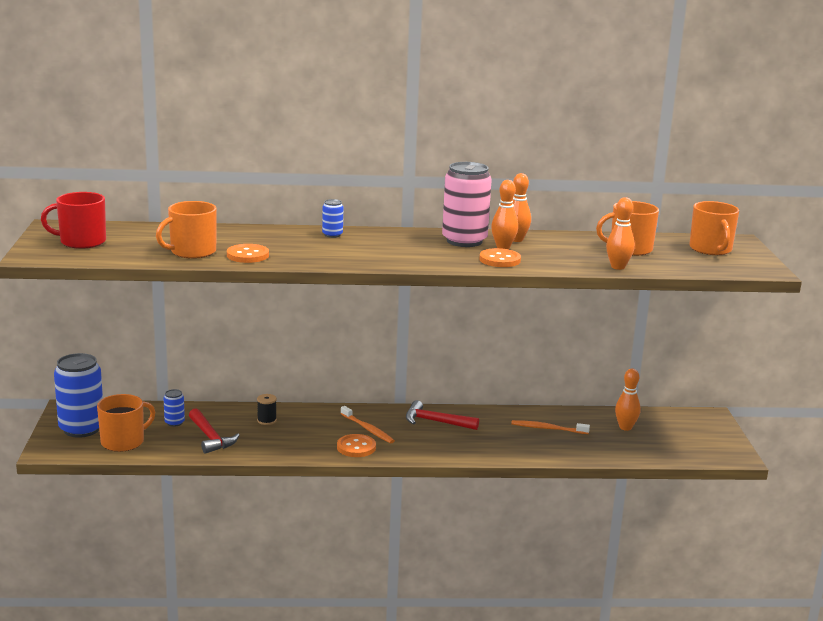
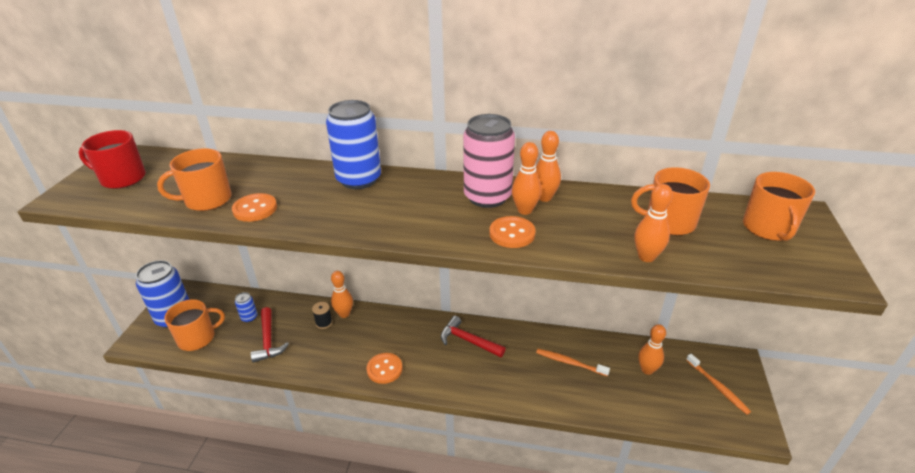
camera: 15 degrees right, 15 degrees up
blue can [322,199,343,238] -> blue can [326,100,381,189], size x2.20
orange toothbrush [340,406,395,443] -> orange toothbrush moved to [686,354,751,415]
none -> orange bowling pin [331,271,353,318]

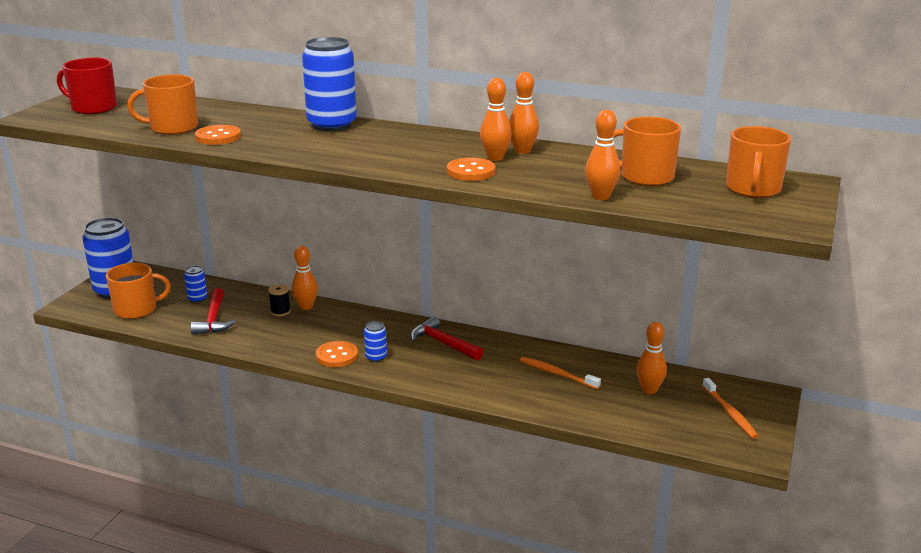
camera: 10 degrees right, 10 degrees down
pink can [463,114,515,208] -> none
none -> blue can [364,321,387,362]

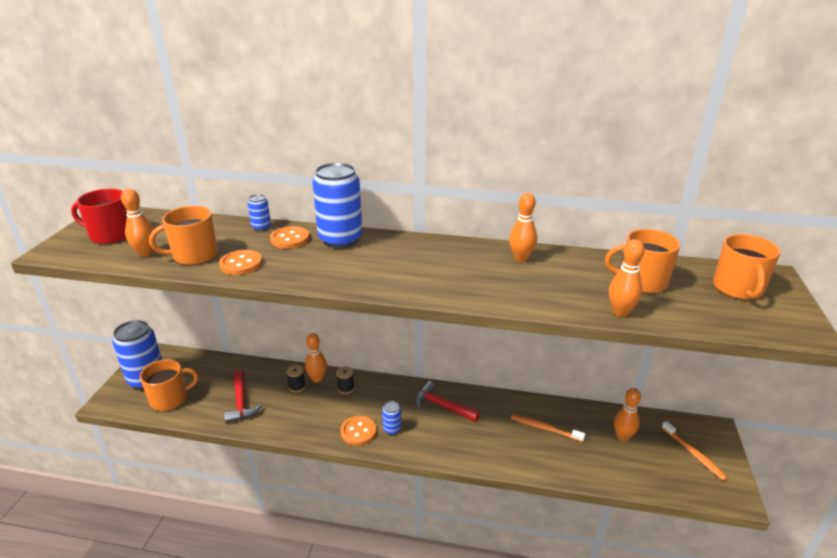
camera: 10 degrees left, 5 degrees up
blue can [184,266,207,303] -> blue can moved to [248,194,271,231]
orange button [447,157,495,181] -> orange button moved to [270,226,310,249]
orange bowling pin [480,78,512,161] -> orange bowling pin moved to [121,189,154,257]
none -> black spool [336,366,355,394]

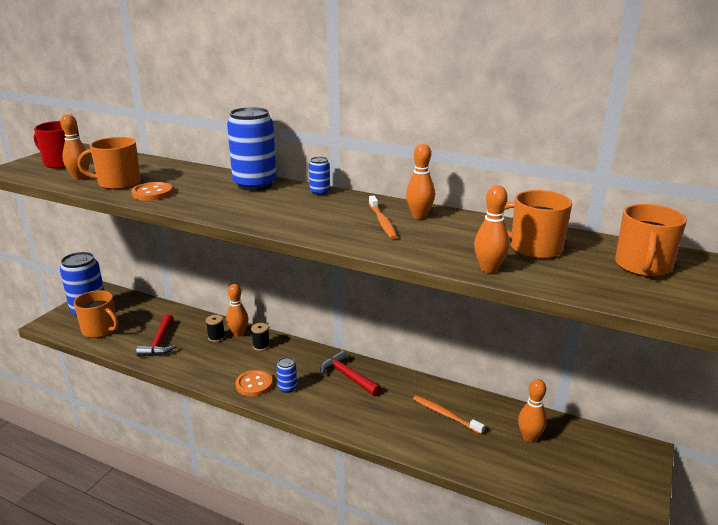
camera: 15 degrees right, 5 degrees down
orange mug [140,359,199,411] -> orange mug turned 45 degrees clockwise [74,290,118,338]
blue can [248,194,271,231] -> blue can moved to [309,157,330,195]
orange button [270,226,310,249] -> none
orange toothbrush [662,421,728,481] -> orange toothbrush moved to [369,196,397,239]

